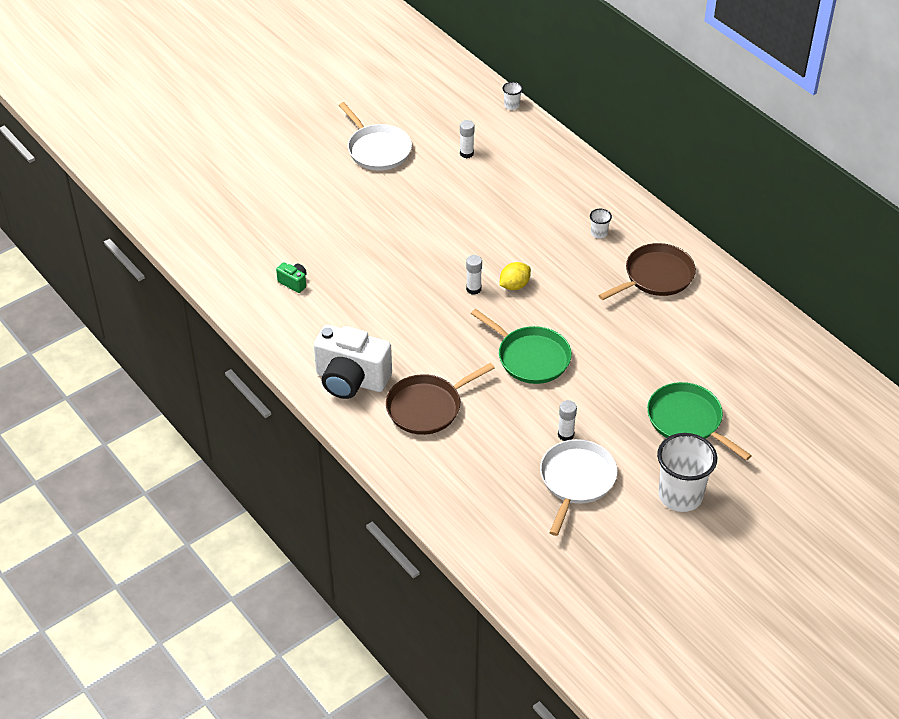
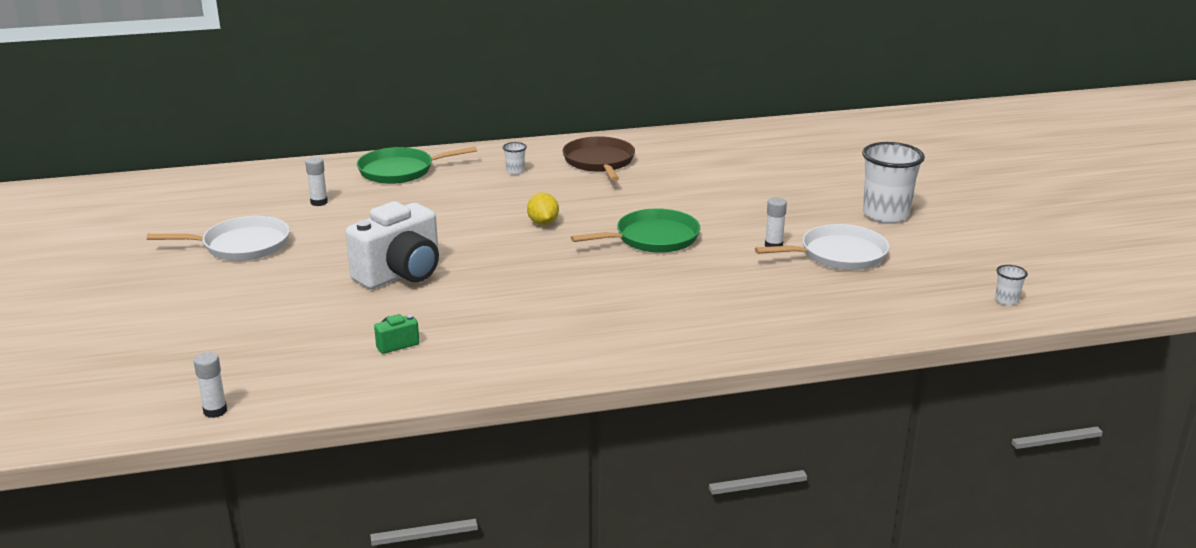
camera: 65 degrees left, 20 degrees down
white camera [314,325,392,399] -> white camera moved to [346,201,439,289]
brown pan [386,363,495,435] -> none
white glue stick [466,255,482,295] -> white glue stick moved to [194,352,227,418]
white cup [502,82,523,110] -> white cup moved to [995,265,1028,305]
white pan [540,439,617,536] -> white pan turned 120 degrees clockwise [755,224,889,270]
green pan [647,382,752,460] -> green pan moved to [357,147,477,184]

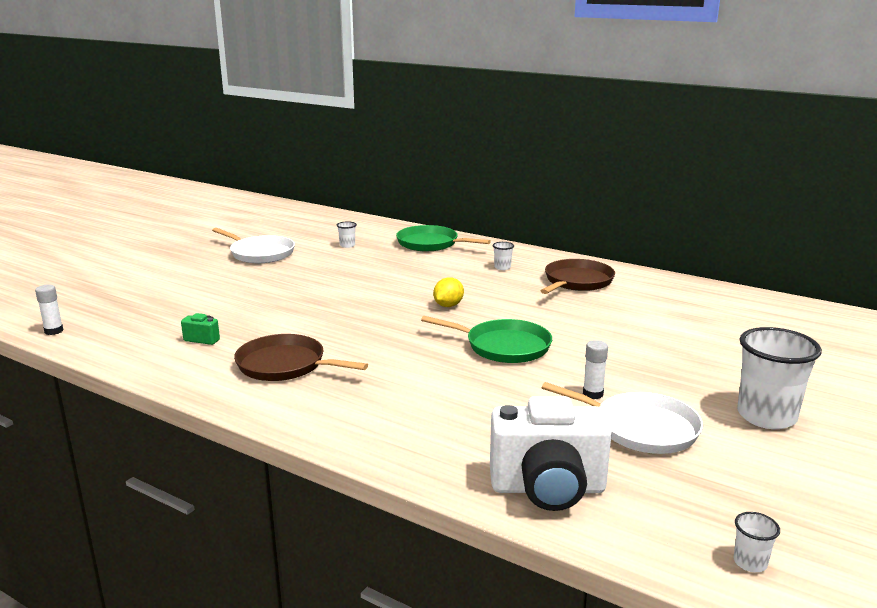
camera: 45 degrees right, 5 degrees down
white glue stick [305,157,328,206] -> white cup [337,221,357,248]
white camera [346,201,439,289] -> white camera moved to [490,396,612,511]
none -> brown pan [234,334,368,381]

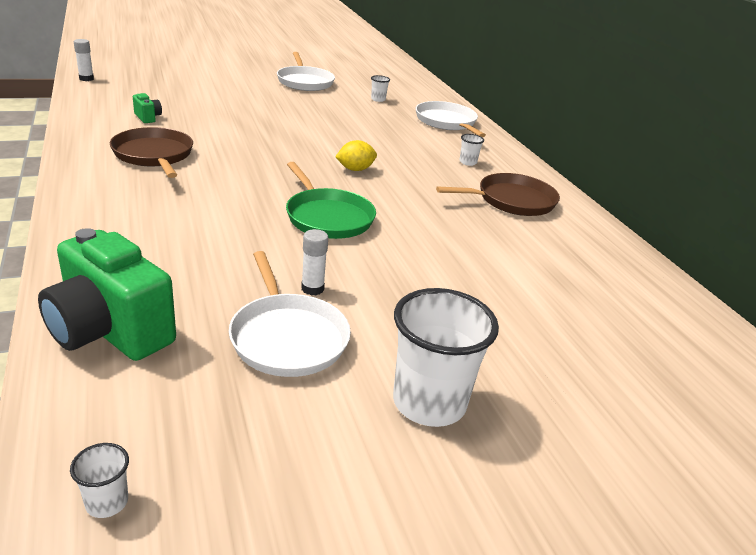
camera: 35 degrees right, 10 degrees up
green pan [396,225,491,251] -> white pan [416,101,486,137]
white camera [490,396,612,511] -> green camera [38,228,176,361]

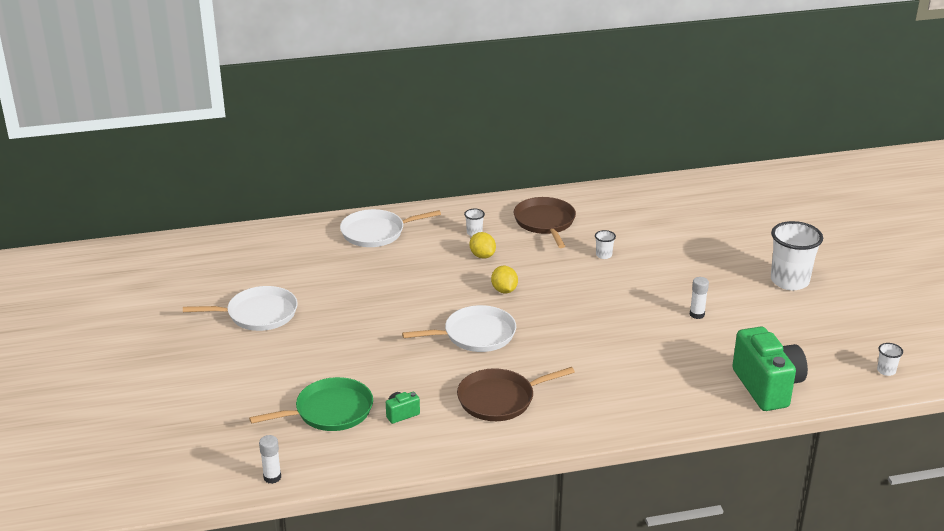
camera: 80 degrees left, 0 degrees up
green camera [38,228,176,361] -> green camera turned 60 degrees counterclockwise [732,326,808,411]
white pan [229,251,351,377] -> white pan moved to [402,305,516,352]
green pan [286,162,376,239] -> green pan moved to [249,377,373,431]
white cup [371,75,390,102] -> white cup moved to [595,230,616,259]
none -> yellow lemon [469,232,496,259]

